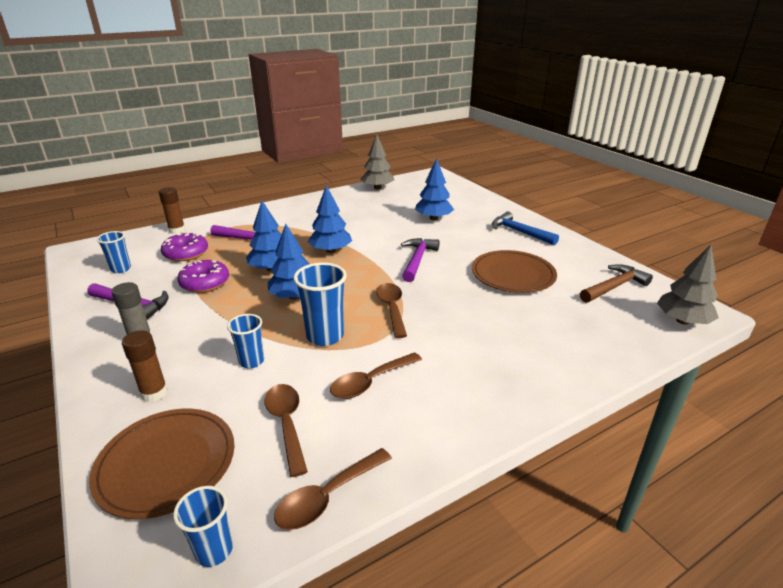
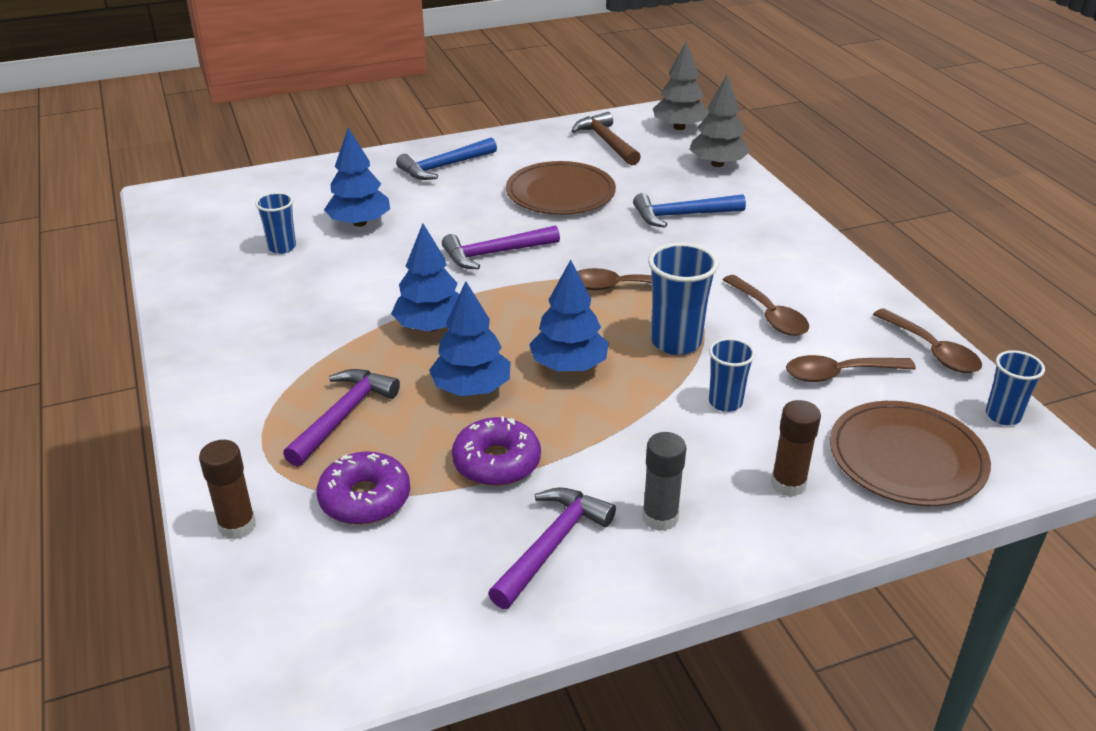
camera: 80 degrees left, 5 degrees up
blue cup [96,231,131,273] -> blue cup moved to [255,192,296,254]
grey tree [360,135,394,190] -> grey tree moved to [689,75,750,167]
purple hammer [401,238,440,282] -> purple hammer turned 45 degrees counterclockwise [442,225,560,269]
none -> blue hammer [633,193,746,228]

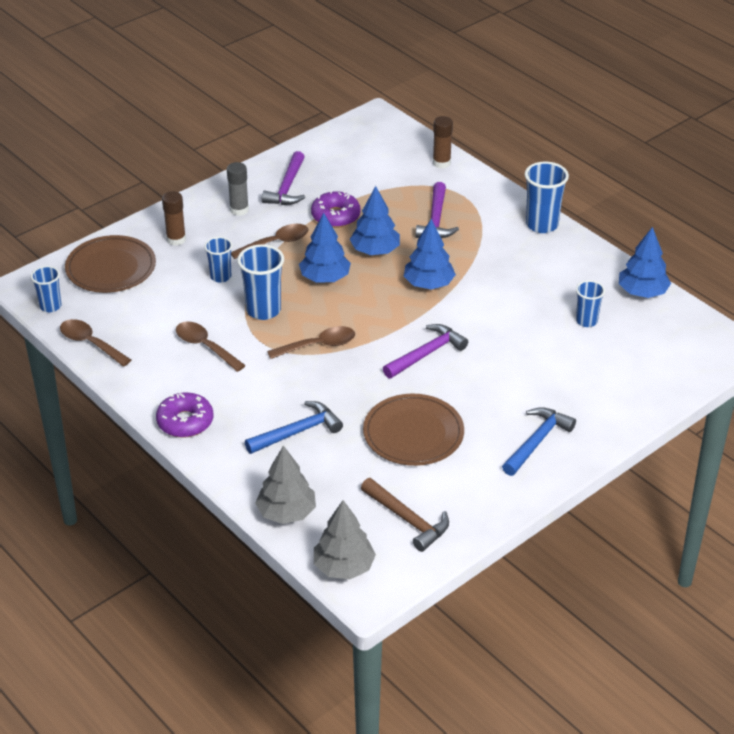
camera: 160 degrees right, 5 degrees up
purple donut [317,451,410,525] -> purple donut moved to [156,392,213,438]
blue tree [324,128,390,227] -> blue tree moved to [619,227,671,298]
brown spoon [786,355,916,382] -> brown spoon moved to [231,224,309,259]
none -> blue cup [525,161,569,233]

